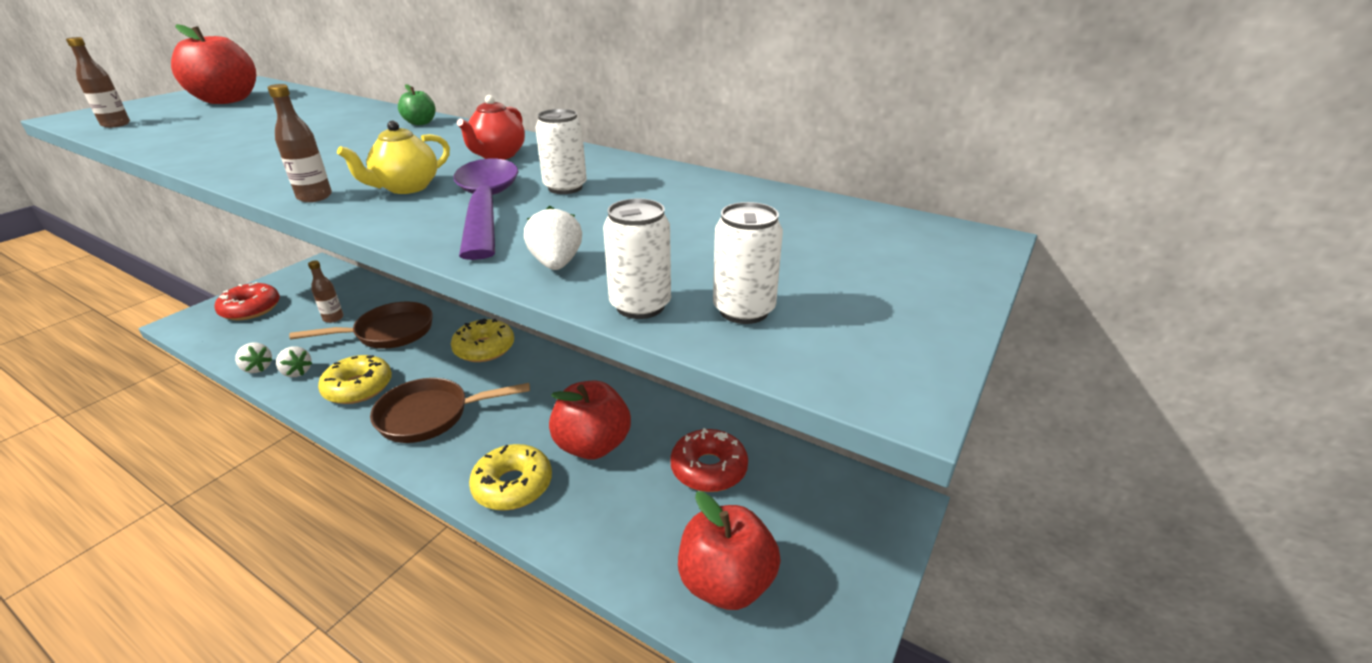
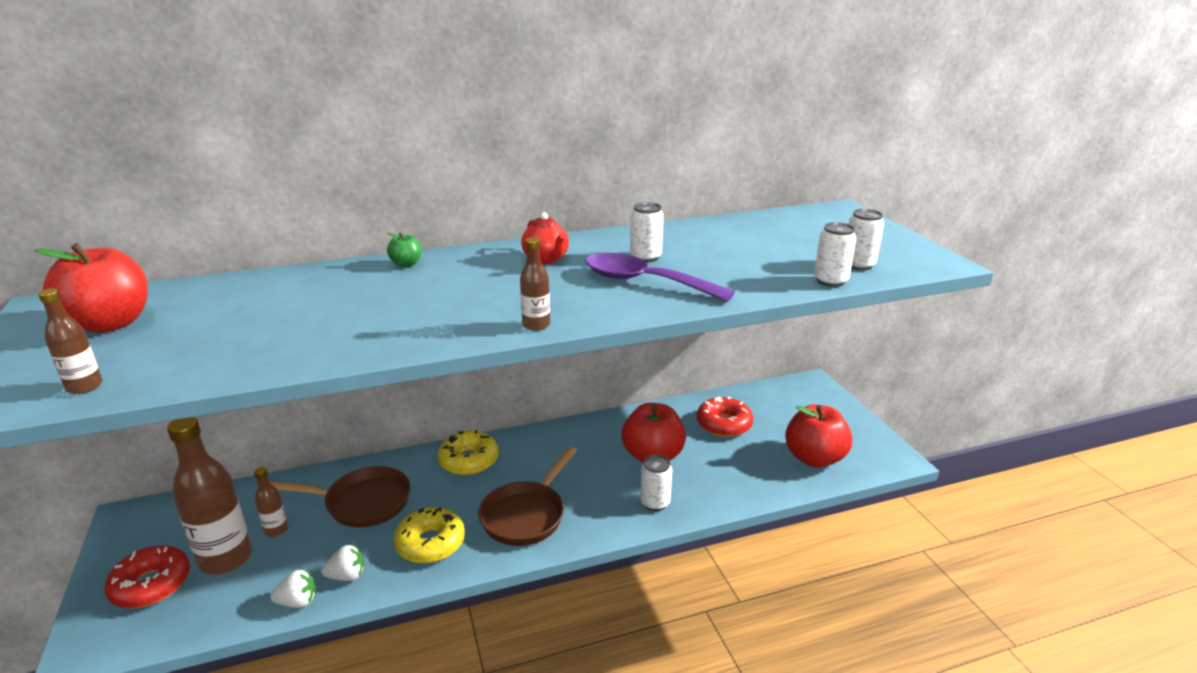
camera: 50 degrees left, 5 degrees down
brown pan [289,302,433,349] -> brown pan turned 75 degrees clockwise [269,466,410,527]
yellow teapot [337,121,450,194] -> none
yellow donut [469,444,552,511] -> white can [640,455,672,511]
white strawberry [524,206,582,270] -> none
none -> brown bottle [167,417,252,575]

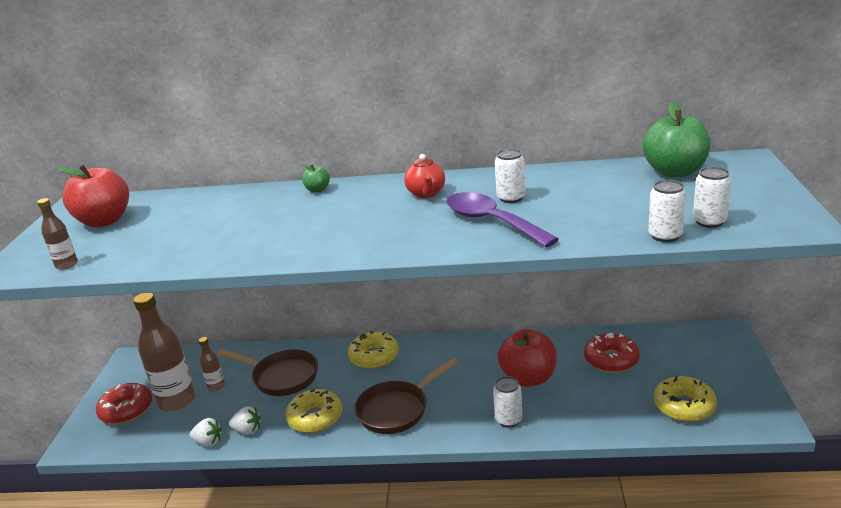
camera: 25 degrees right, 0 degrees up
brown bottle [520,237,550,331] -> none
red apple [785,405,853,468] -> yellow donut [654,376,717,422]
none -> green apple [643,101,710,178]

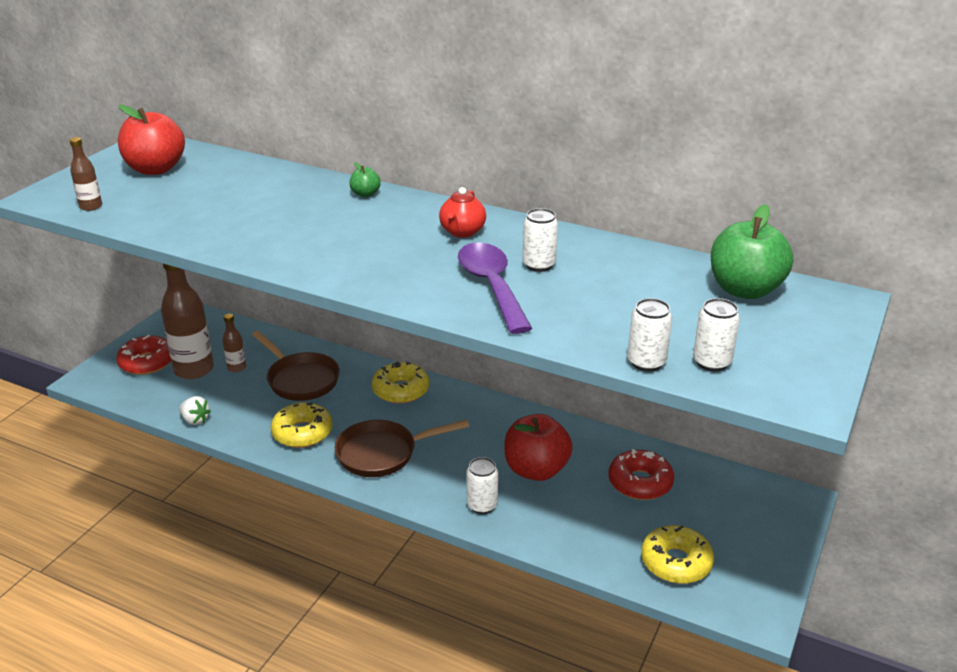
camera: 20 degrees right, 5 degrees up
white strawberry [229,406,261,434] -> none

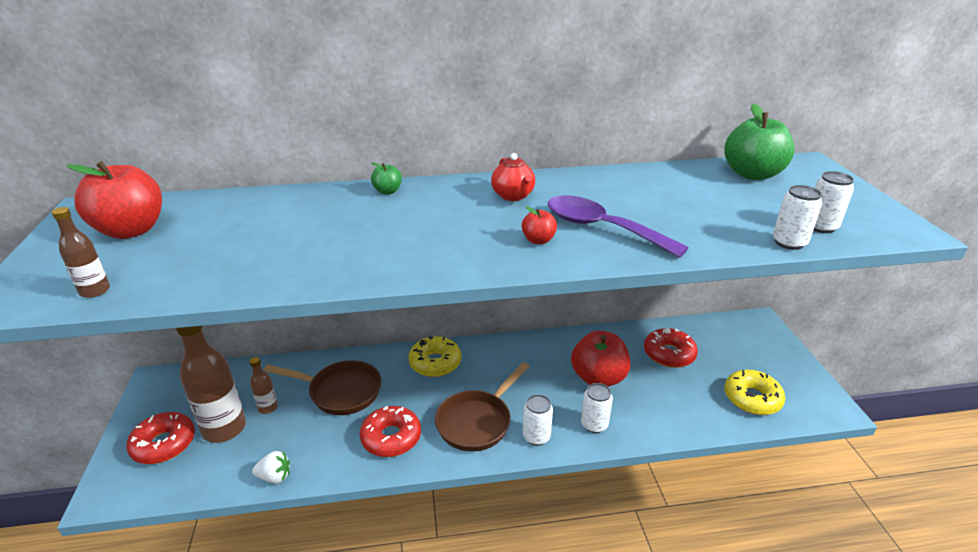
camera: 35 degrees left, 0 degrees up
yellow donut [271,402,333,448] -> red donut [360,406,421,457]
white can [523,208,558,272] -> white can moved to [523,394,553,446]
none -> red apple [522,206,557,244]

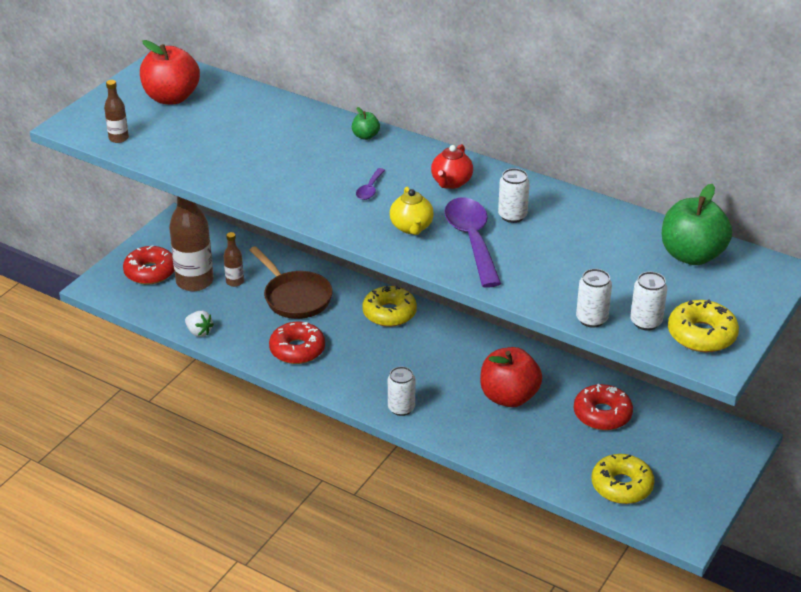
camera: 40 degrees right, 5 degrees up
brown pan [435,362,530,452] -> none
red apple [522,206,557,244] -> yellow teapot [390,187,434,235]
white can [581,383,613,433] -> white can moved to [498,168,530,223]
none -> purple spoon [356,168,385,200]
none -> yellow donut [668,299,739,352]

